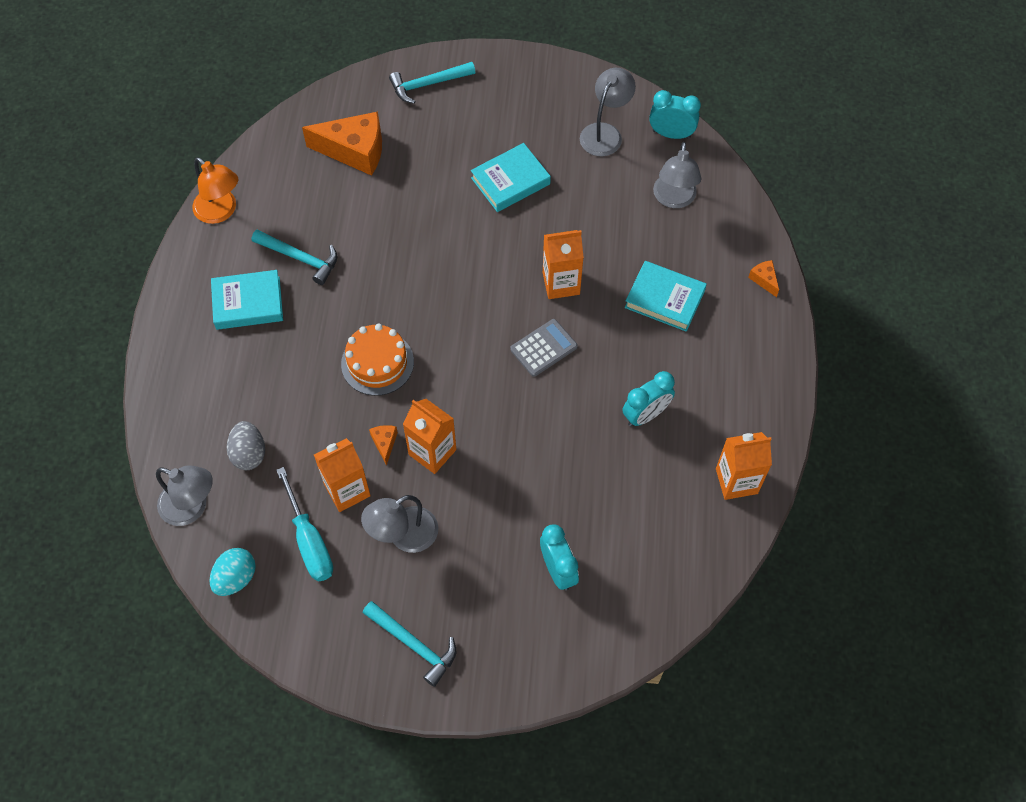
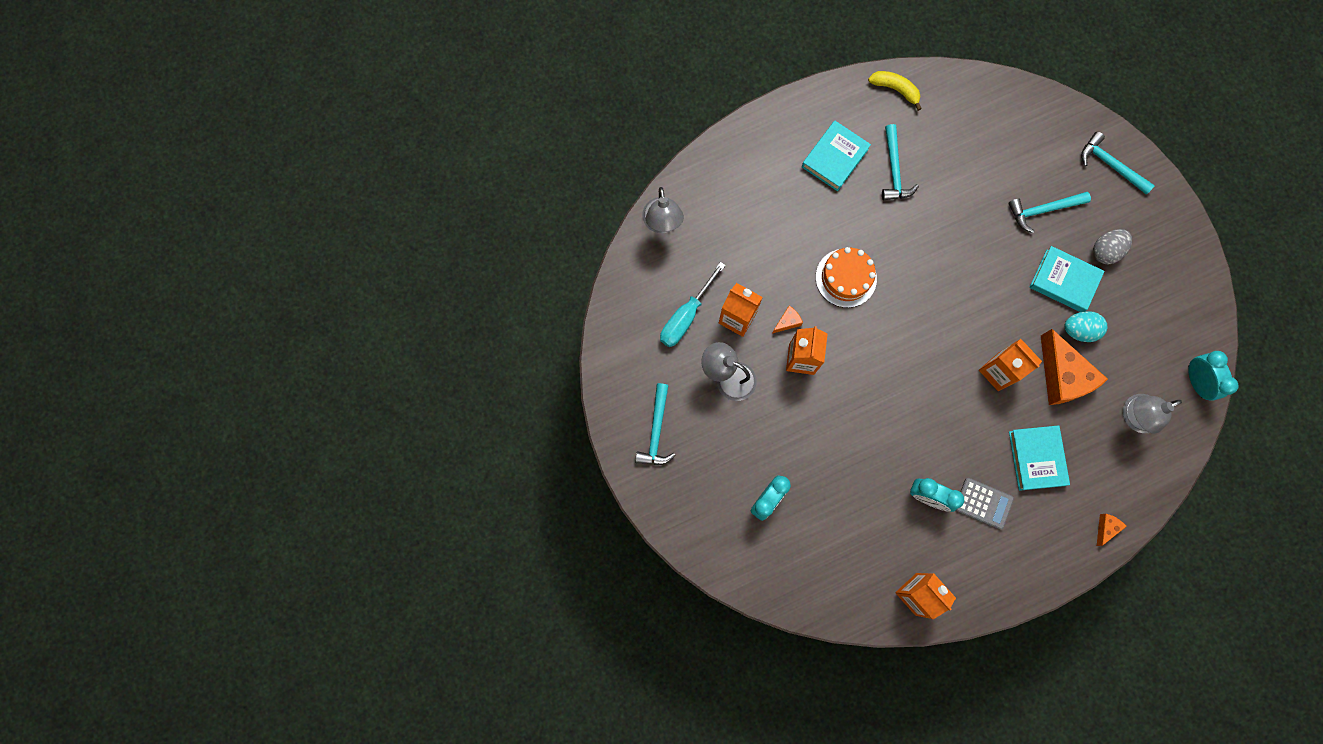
camera: 60 degrees right, 15 degrees up
orange lamp [192,157,238,224] -> yellow banana [868,71,922,111]
turquoise egg [209,548,256,596] -> turquoise egg moved to [1064,311,1107,342]
turquoise book [211,270,283,330] -> turquoise book turned 75 degrees clockwise [802,121,871,191]
grey egg [227,421,265,470] -> grey egg moved to [1093,229,1132,264]
orange cheese [302,112,382,176] -> orange cheese moved to [1041,329,1108,405]
grey calculator [510,319,578,377] -> grey calculator moved to [955,478,1014,529]
grey lamp [580,68,636,157] -> none
none -> turquoise hammer [1009,192,1091,233]

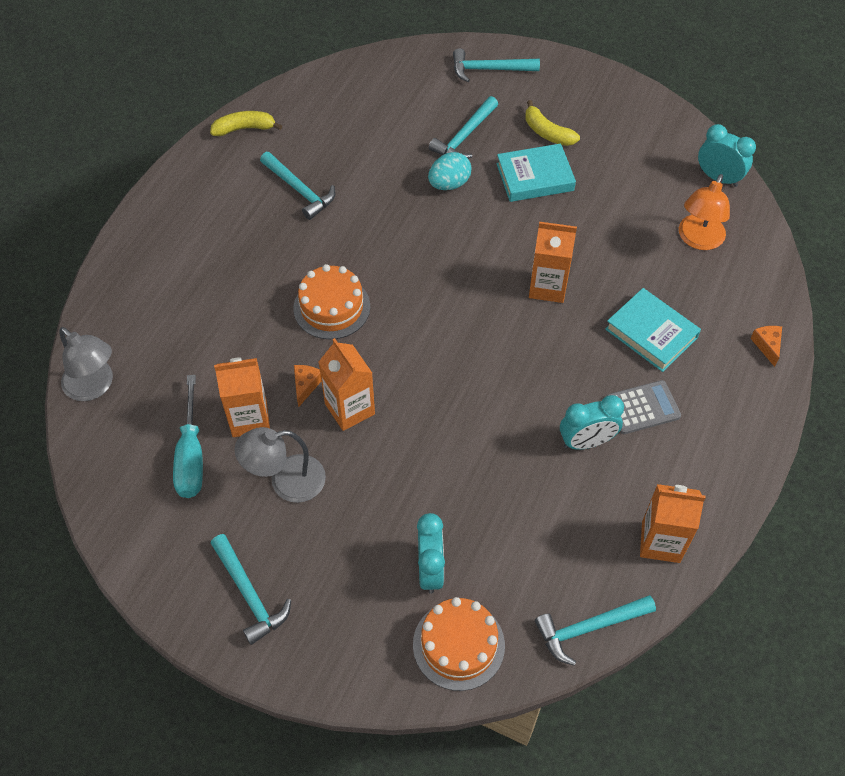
camera: 40 degrees left, 20 degrees down
turquoise book [802,121,871,191] -> none
orange cheese [1041,329,1108,405] -> none
turquoise egg [1064,311,1107,342] -> turquoise egg moved to [428,152,471,190]
grey egg [1093,229,1132,264] -> yellow banana [525,100,580,146]
grey lamp [1123,394,1182,434] -> orange lamp [679,174,730,250]
none -> orange cake [413,597,505,691]
none -> turquoise hammer [535,595,656,666]

